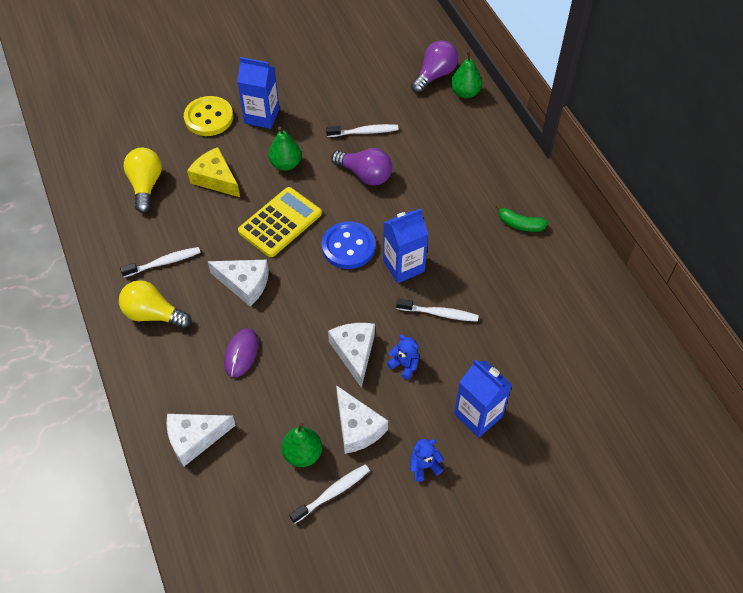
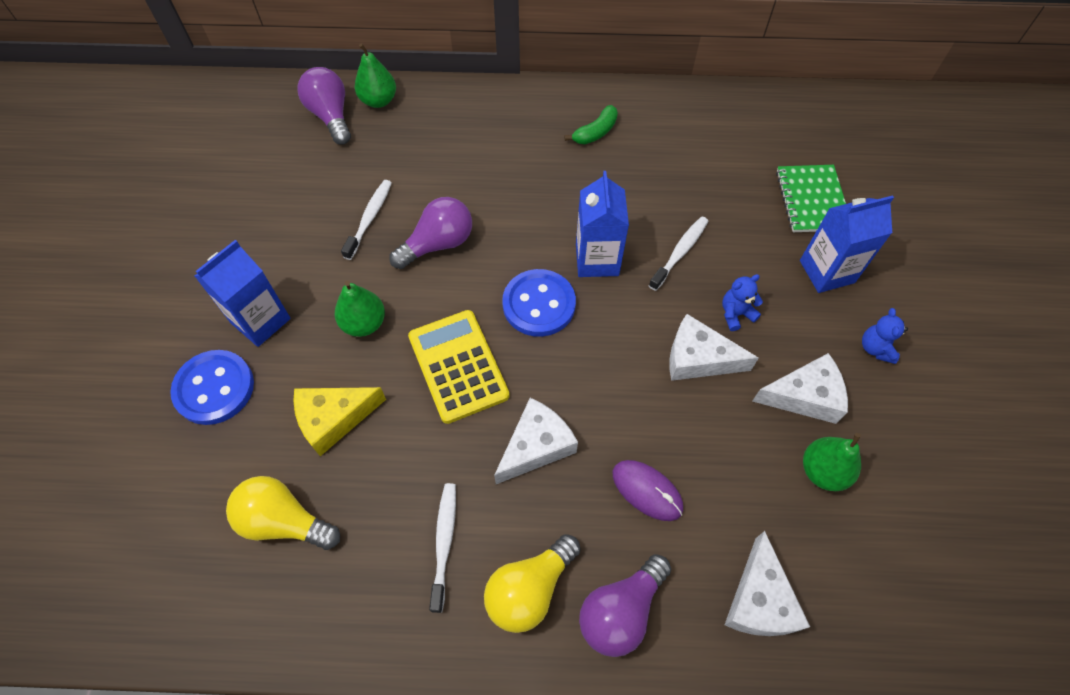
camera: 65 degrees left, 5 degrees up
yellow button [184,96,233,136] -> blue button [170,350,254,425]
white toothbrush [289,464,370,524] -> none
none -> purple light bulb [579,554,671,657]
none -> green notebook [776,165,846,232]

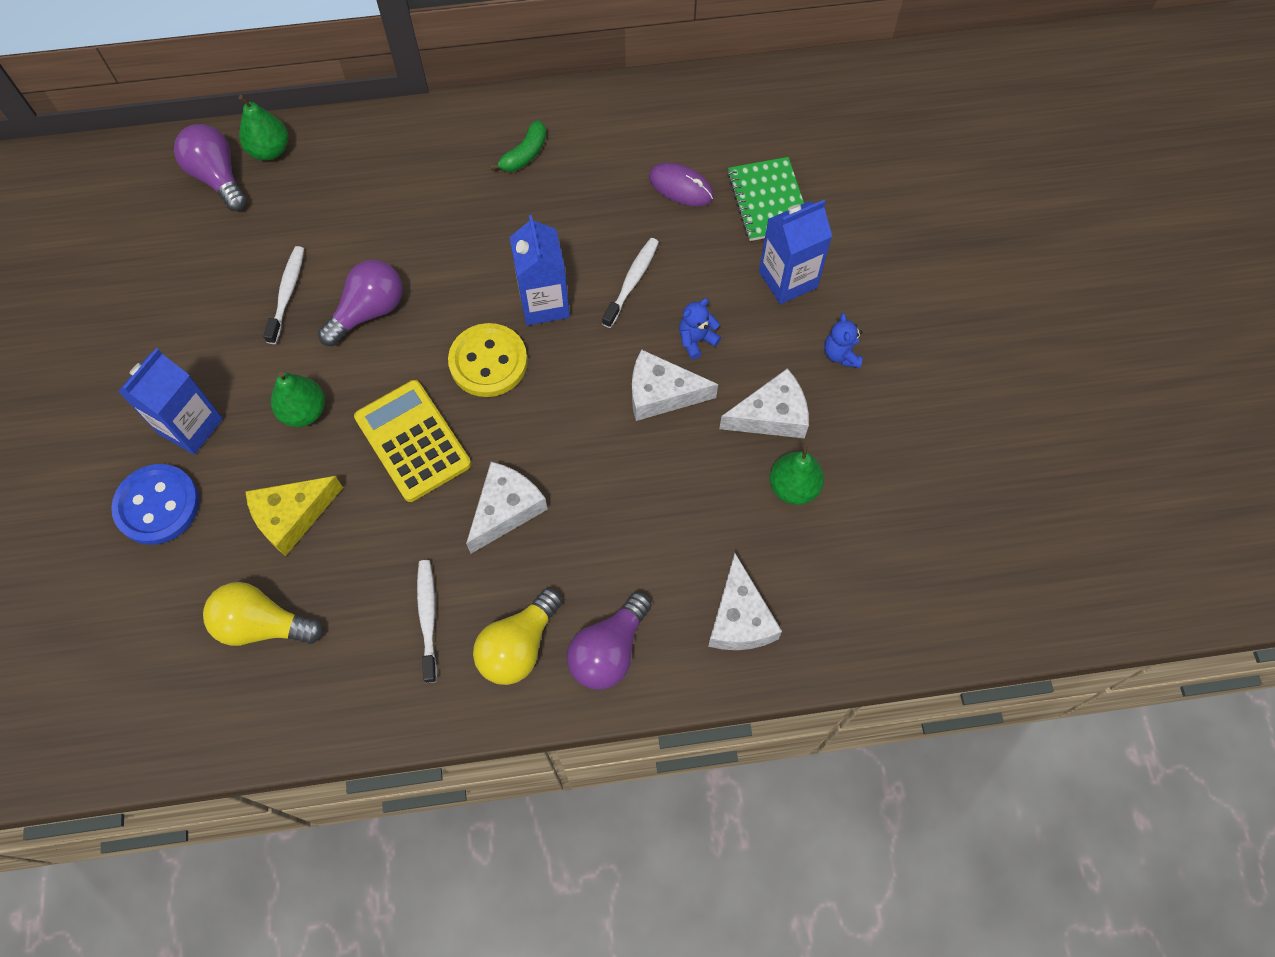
camera: 10 degrees left, 5 degrees up
blue button [502,269,576,337] -> yellow button [448,323,528,397]
purple mouse [613,460,683,521] -> purple mouse moved to [649,163,714,206]

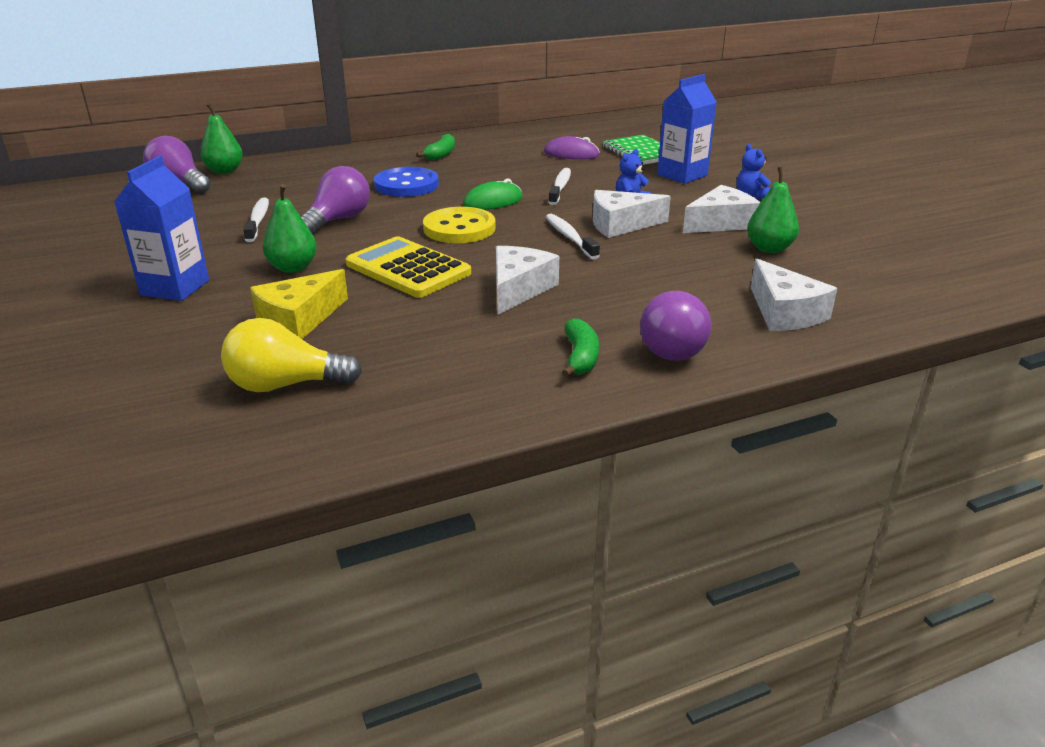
camera: 15 degrees left, 35 degrees down
blue button [111,464,200,545] -> blue button moved to [374,167,439,197]
white toothbrush [417,560,437,683] -> white toothbrush moved to [546,214,600,259]
yellow light bulb [473,588,562,685] -> green banana [562,318,599,377]
blue carton [510,215,570,326] -> green mouse [463,179,523,210]

